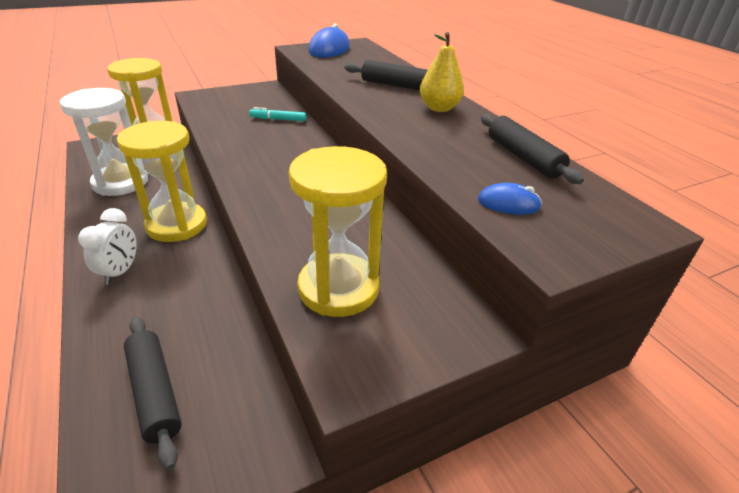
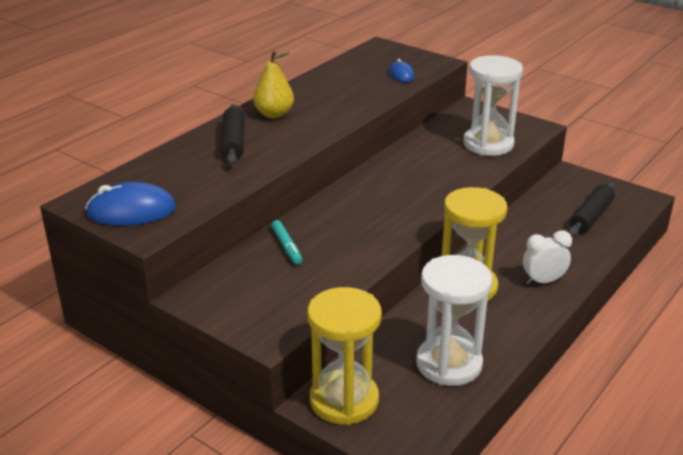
camera: 115 degrees left, 5 degrees down
yellow hourglass [289,146,387,317] -> white hourglass [463,55,523,156]
black rolling pin [481,114,584,184] -> none

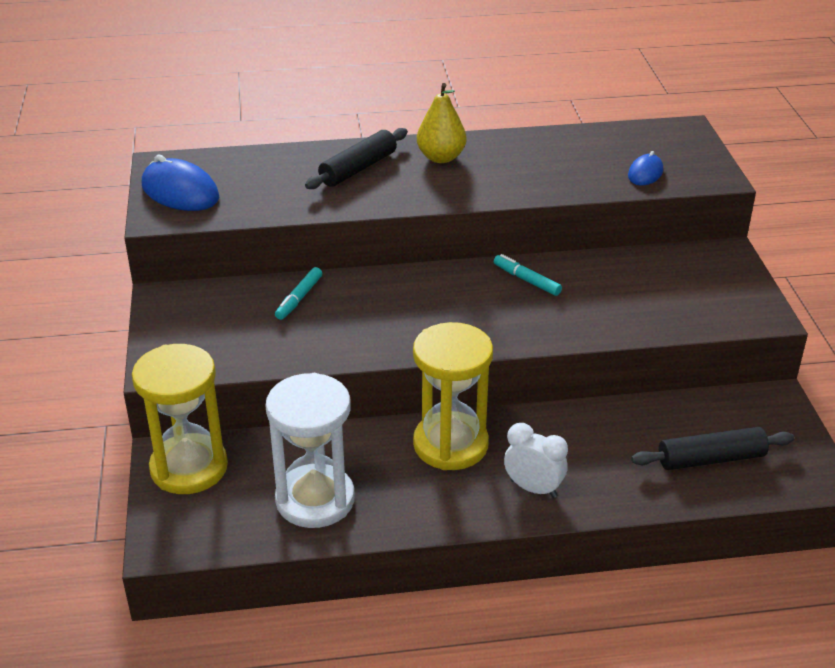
camera: 45 degrees right, 5 degrees up
white hourglass [463,55,523,156] -> none
none -> turquoise marker [494,254,562,296]

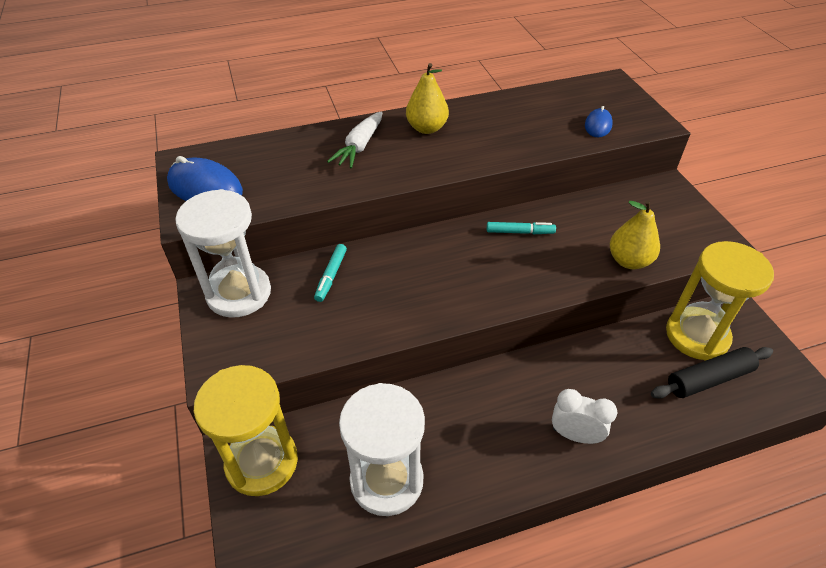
camera: 10 degrees left, 10 degrees up
black rolling pin [305,128,408,189] -> white carrot [327,111,382,168]
yellow hourglass [413,322,493,470] -> yellow hourglass moved to [666,241,774,361]
turquoise marker [494,254,562,296] -> turquoise marker turned 150 degrees clockwise [487,222,556,234]
none -> white hourglass [175,189,271,318]
none -> yellow pear [610,200,660,269]

